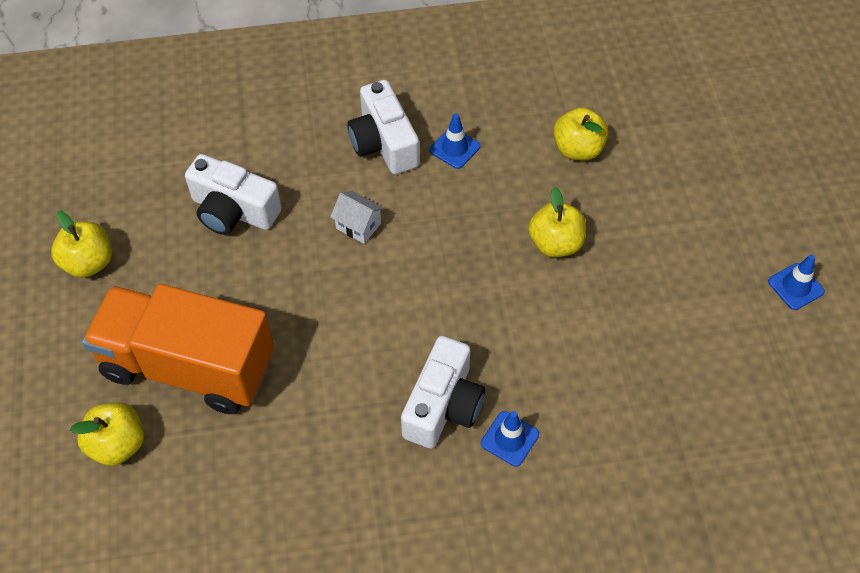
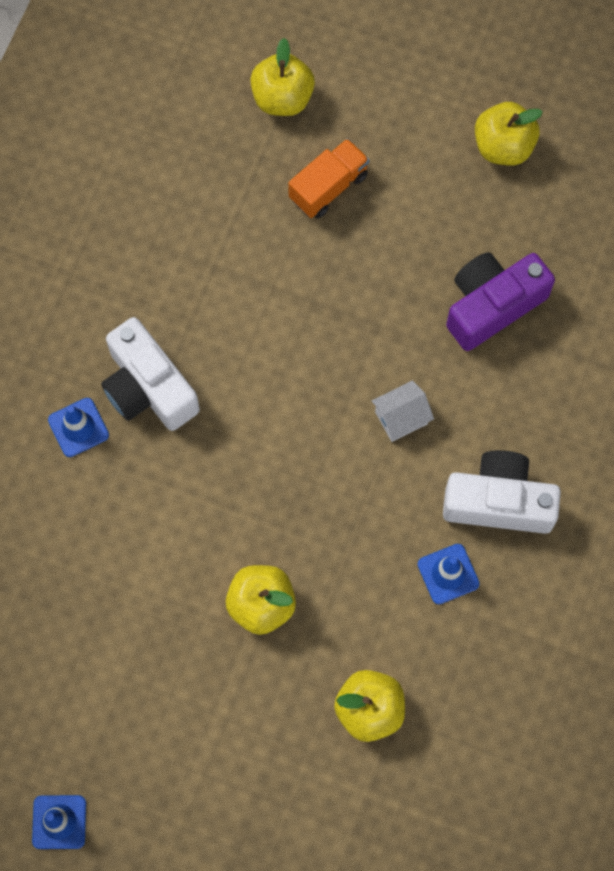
camera: 120 degrees right, 15 degrees up
orange truck [82,284,274,414] -> orange truck [288,138,369,218], size x0.46
white camera [185,154,282,235] -> purple camera [446,252,555,351]

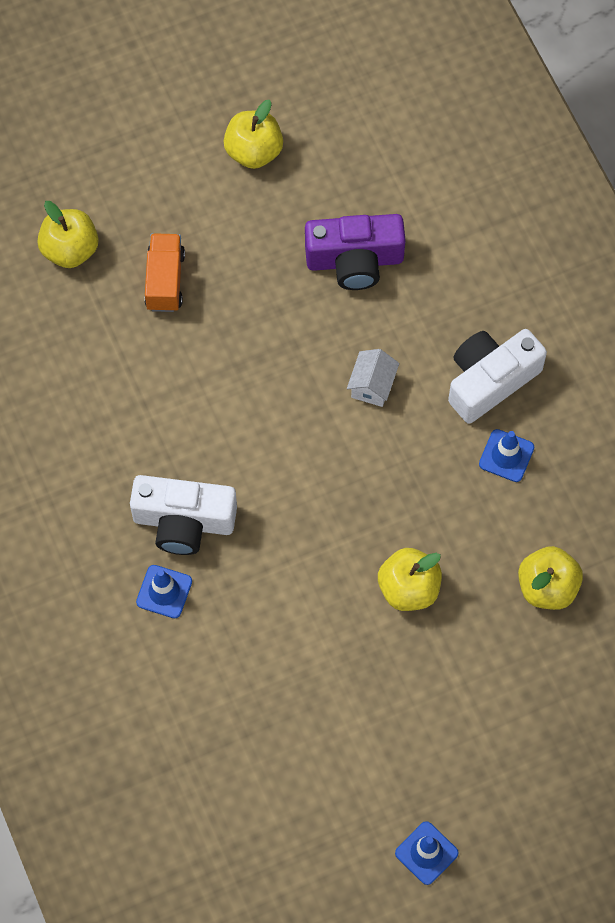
camera: 45 degrees left, 5 degrees down
purple camera [446,252,555,351] -> purple camera turned 105 degrees counterclockwise [305,214,406,290]

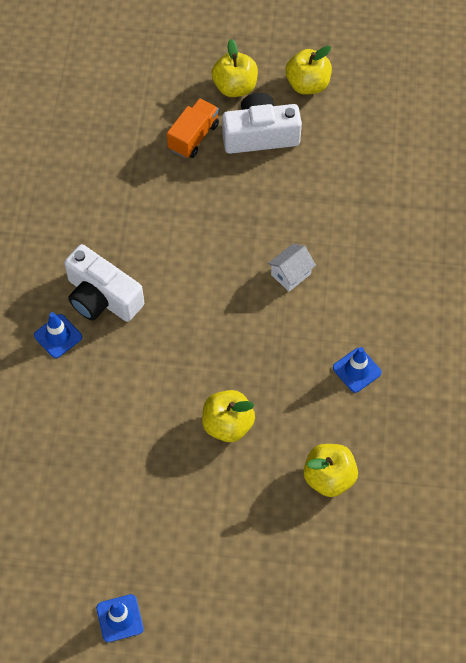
camera: 30 degrees right, 5 degrees down
yellow apple [37,201,98,268] -> yellow apple moved to [212,39,258,97]
purple camera [305,214,406,290] -> none
white camera [448,329,547,424] -> white camera moved to [222,93,302,154]

